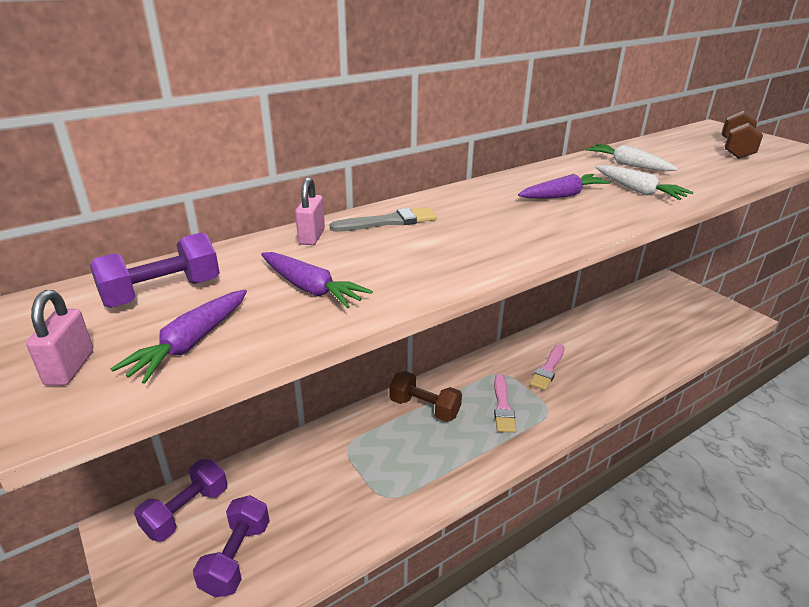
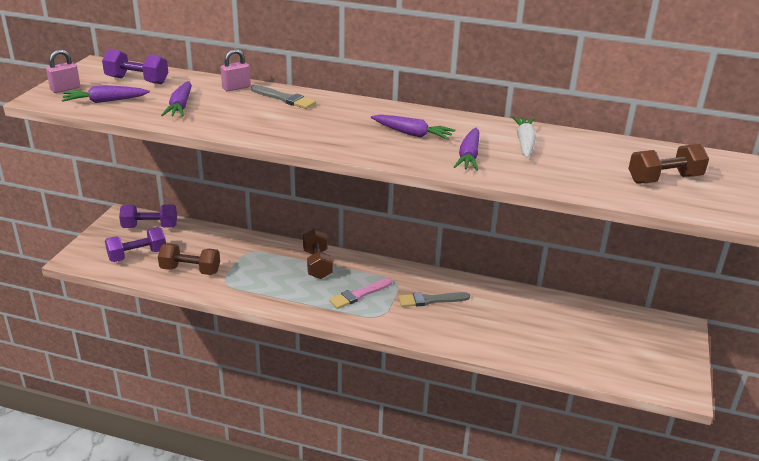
camera: 50 degrees right, 0 degrees up
pink brush [530,344,565,390] -> grey brush [398,292,470,307]
white carrot [595,165,693,200] -> purple carrot [454,128,479,171]
none -> brown dumbbell [158,244,220,275]

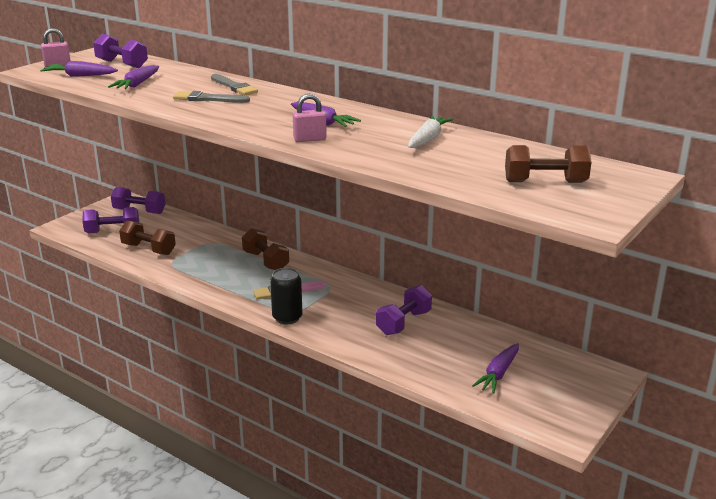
camera: 20 degrees right, 5 degrees down
pink padlock [221,49,251,91] -> pink padlock moved to [293,94,327,142]
brown dumbbell [303,228,333,279] -> brown dumbbell turned 45 degrees counterclockwise [242,228,289,270]
grey brush [398,292,470,307] -> grey brush moved to [173,91,250,103]
purple carrot [454,128,479,171] -> purple carrot moved to [472,343,519,394]
none -> black can [270,268,303,324]
none -> purple dumbbell [376,285,432,335]

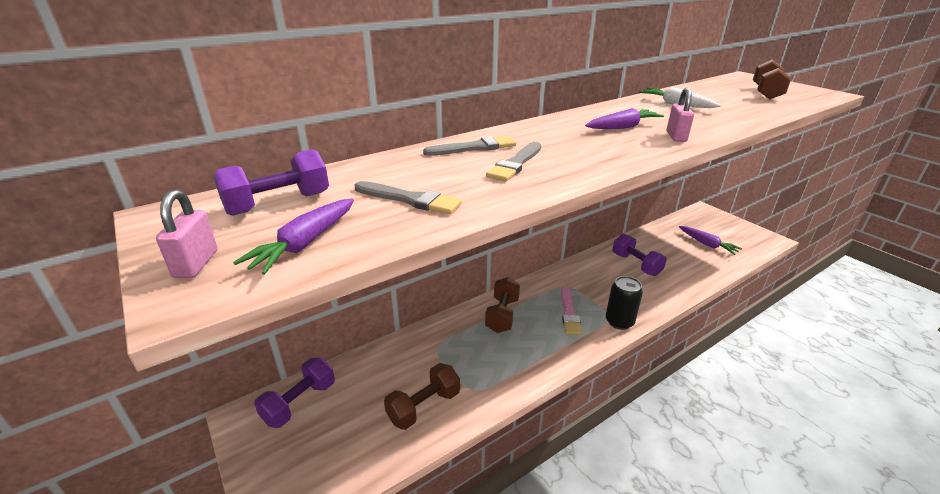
camera: 70 degrees left, 5 degrees up
purple dumbbell [82,207,139,233] -> none
purple carrot [108,65,159,89] -> grey brush [355,181,462,214]
brown dumbbell [242,228,289,270] -> brown dumbbell turned 60 degrees counterclockwise [485,277,520,333]

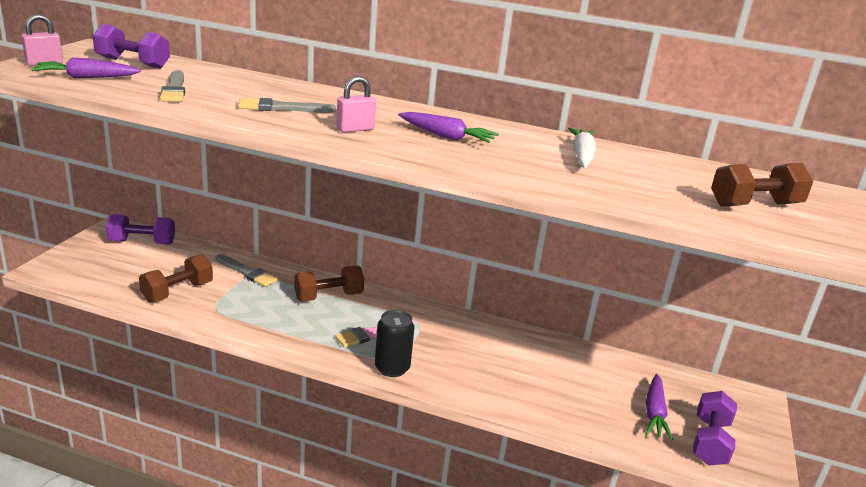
camera: 50 degrees right, 5 degrees down
brown dumbbell [384,363,460,430] -> brown dumbbell turned 60 degrees counterclockwise [139,254,213,302]
grey brush [423,136,516,156] -> grey brush moved to [215,254,277,287]
purple dumbbell [612,233,667,276] -> purple dumbbell moved to [692,391,737,466]
pink padlock [667,88,694,142] -> pink padlock moved to [336,76,376,133]

